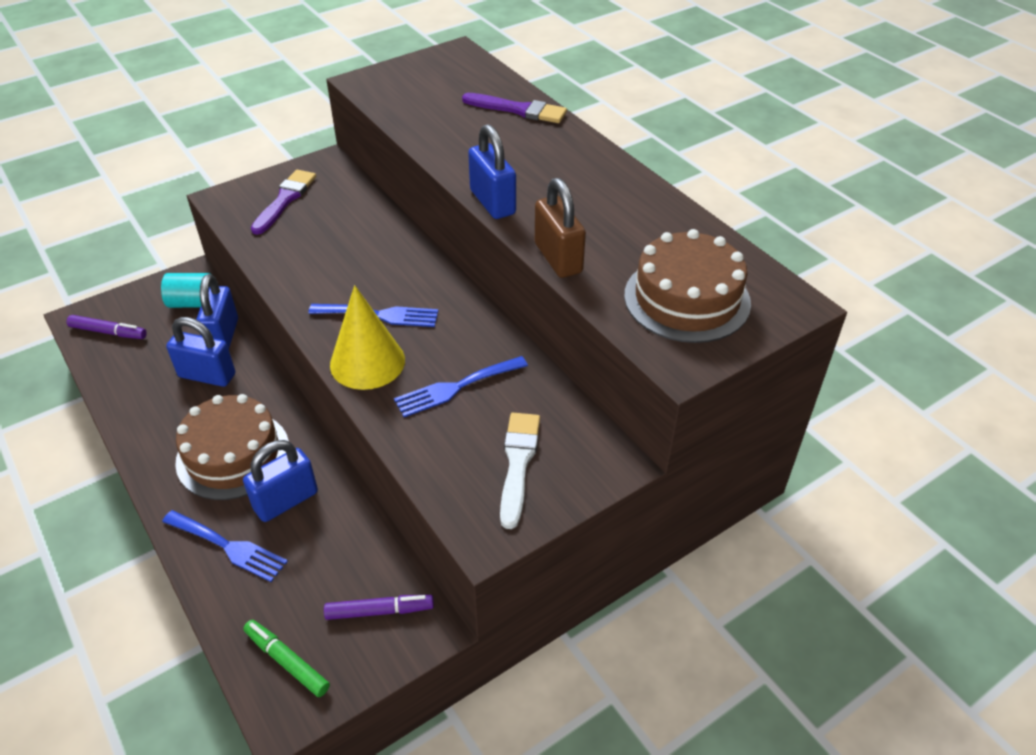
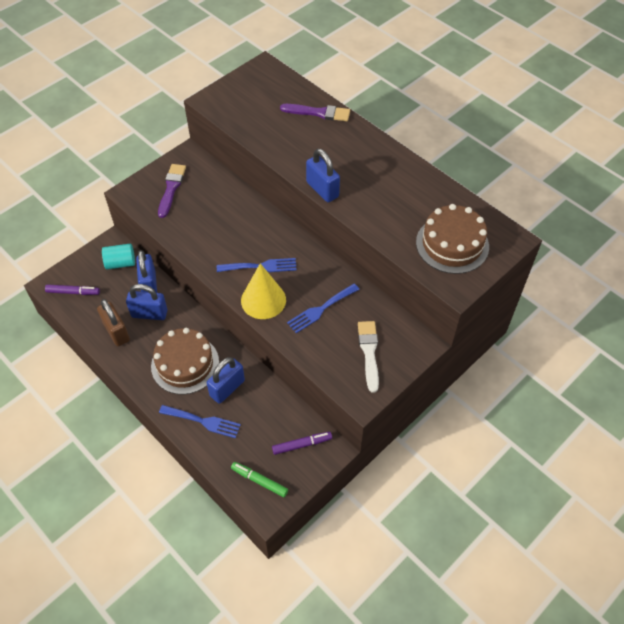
camera: 10 degrees left, 10 degrees up
brown padlock [535,178,586,278] -> brown padlock moved to [97,299,130,346]

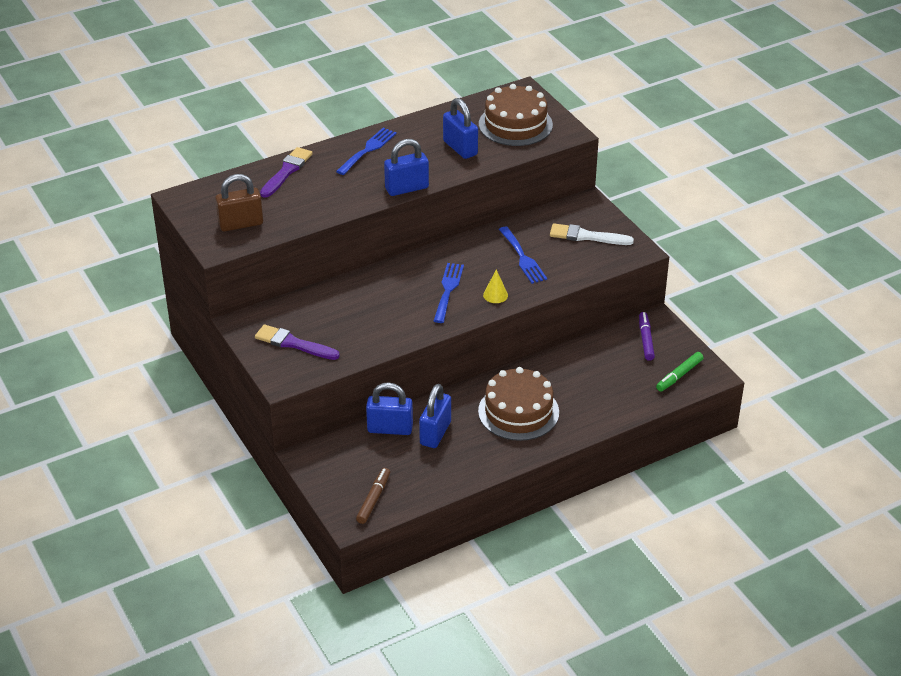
camera: 75 degrees left, 15 degrees down
purple marker [45,285,100,295] -> brown marker [356,468,390,524]
brown padlock [97,299,130,346] -> brown padlock moved to [215,174,263,232]
turquoise cylinder [102,244,135,270] -> none
blue fork [159,405,241,438] -> blue fork moved to [336,128,397,175]
blue padlock [207,357,245,404] -> blue padlock moved to [443,98,478,159]
yellow cone [241,263,286,319] -> yellow cone [483,269,508,303], size x0.48

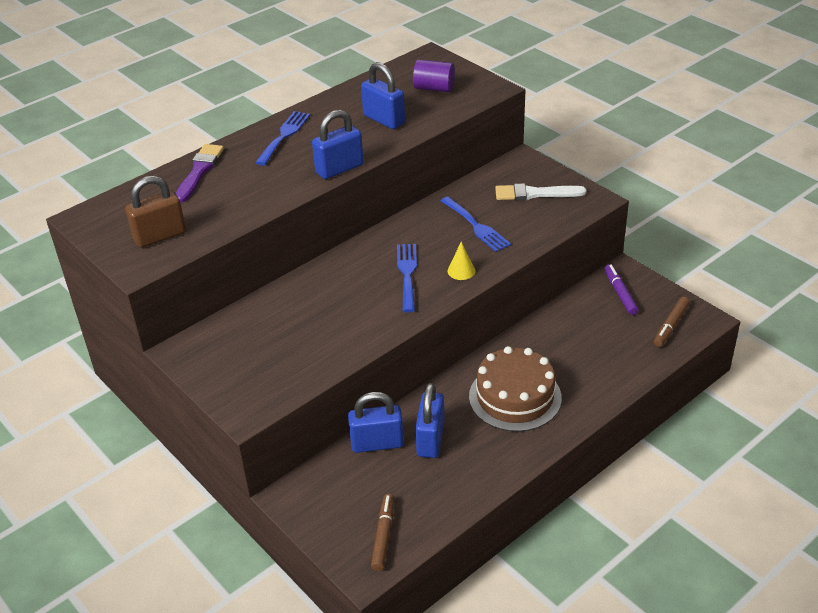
camera: 10 degrees left, 0 degrees up
purple brush [255,324,340,360] -> none
brown cake [479,84,553,146] -> purple cylinder [413,60,455,92]
green marker [656,352,703,391] -> brown marker [654,297,690,347]

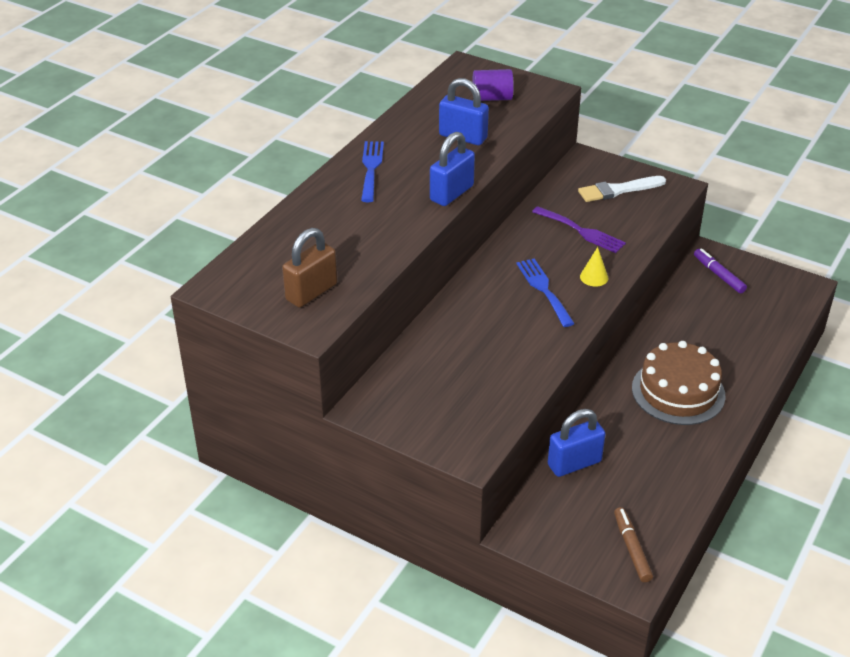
camera: 20 degrees left, 0 degrees up
purple brush [175,144,224,203] -> none
blue padlock [415,383,445,458] -> none
blue fork [440,197,511,252] -> purple fork [532,206,626,253]
brown marker [654,297,690,347] -> none

